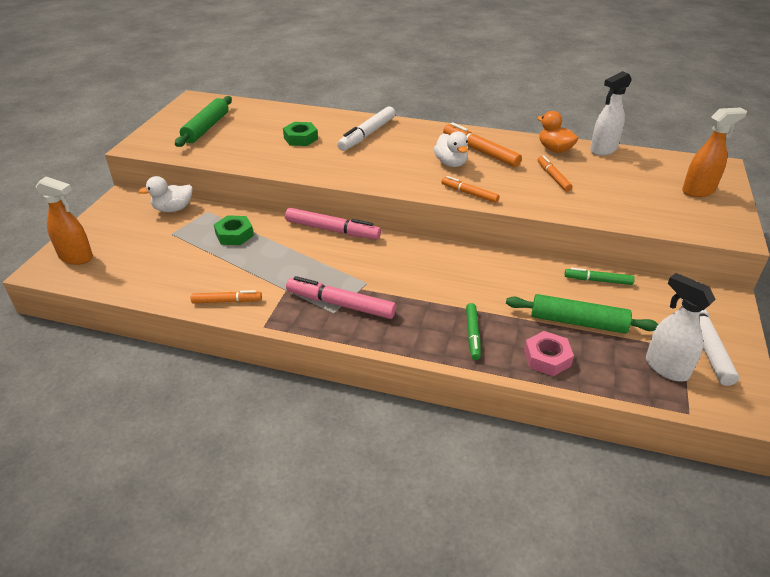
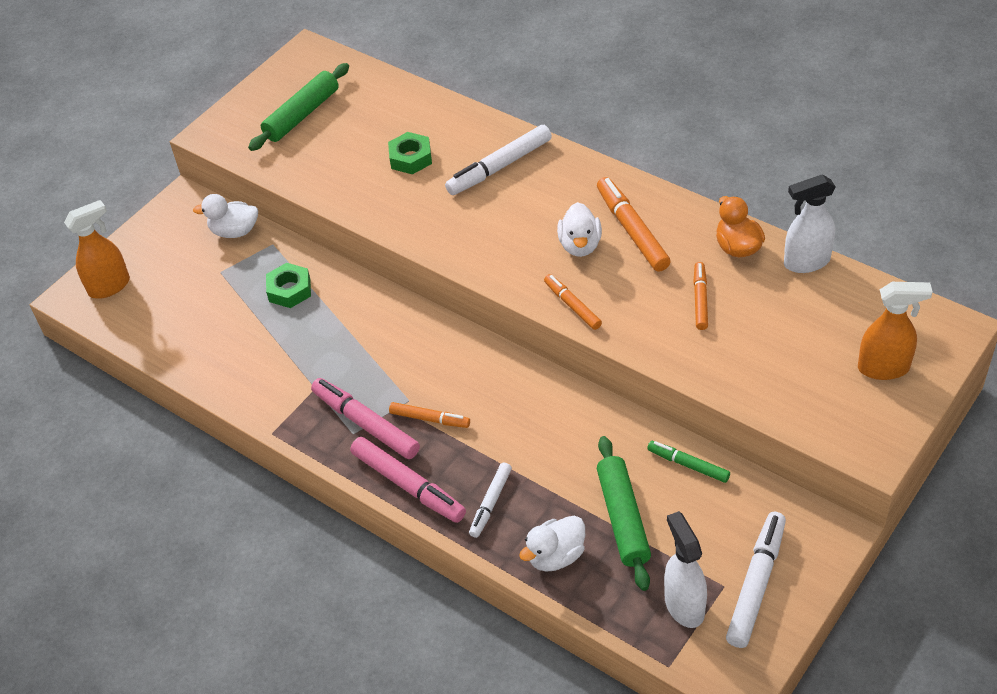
camera: 25 degrees right, 10 degrees up
orange spray bottle [36,177,93,265] -> orange spray bottle turned 75 degrees counterclockwise [64,200,130,299]
orange marker [191,290,262,303] -> orange marker moved to [389,402,470,428]
pink marker [285,208,381,239] -> pink marker moved to [350,437,466,523]
green marker [466,303,481,360] -> white marker [469,462,512,538]
green rolling pin [506,294,659,334] -> green rolling pin turned 45 degrees clockwise [597,436,651,591]
pink nut [524,331,574,376] -> white duck [519,516,585,572]

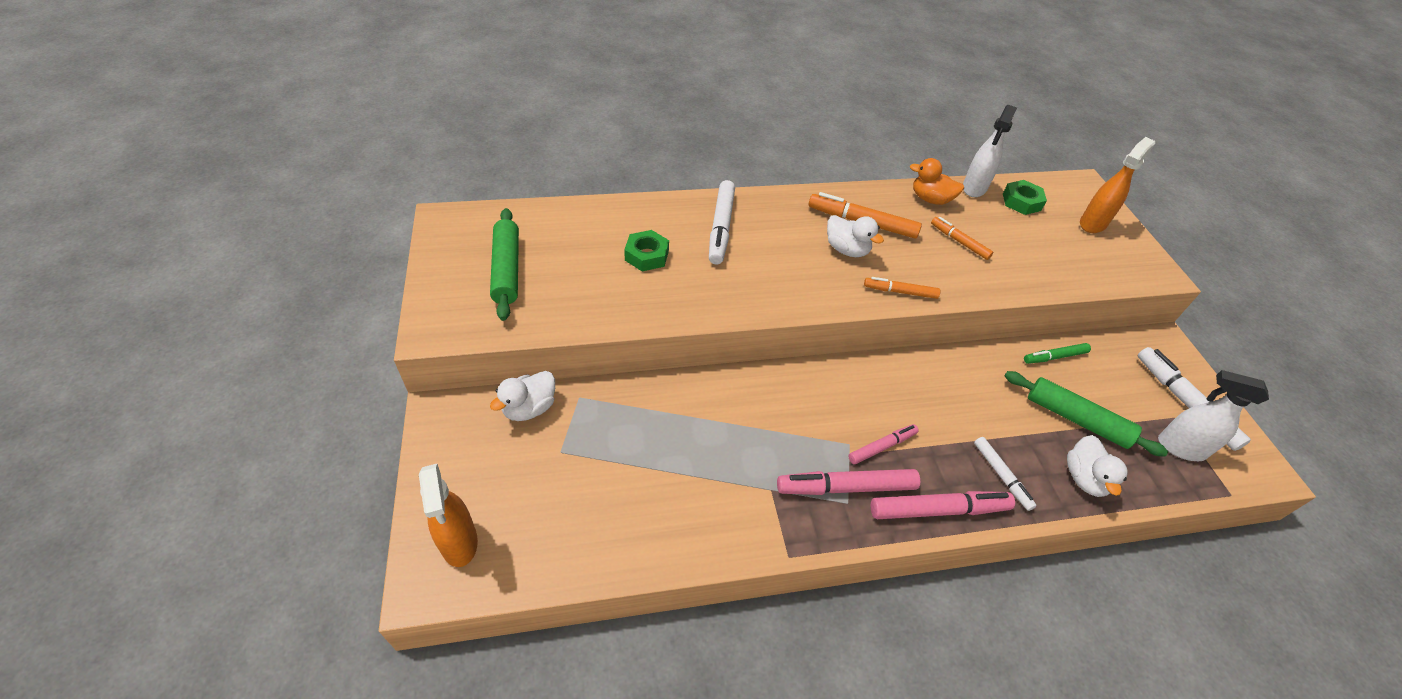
camera: 55 degrees left, 0 degrees up
orange spray bottle [64,200,130,299] -> orange spray bottle turned 150 degrees clockwise [419,464,478,567]
green nut [266,263,311,308] -> green nut moved to [1003,180,1047,215]
orange marker [389,402,470,428] -> pink marker [848,424,919,464]

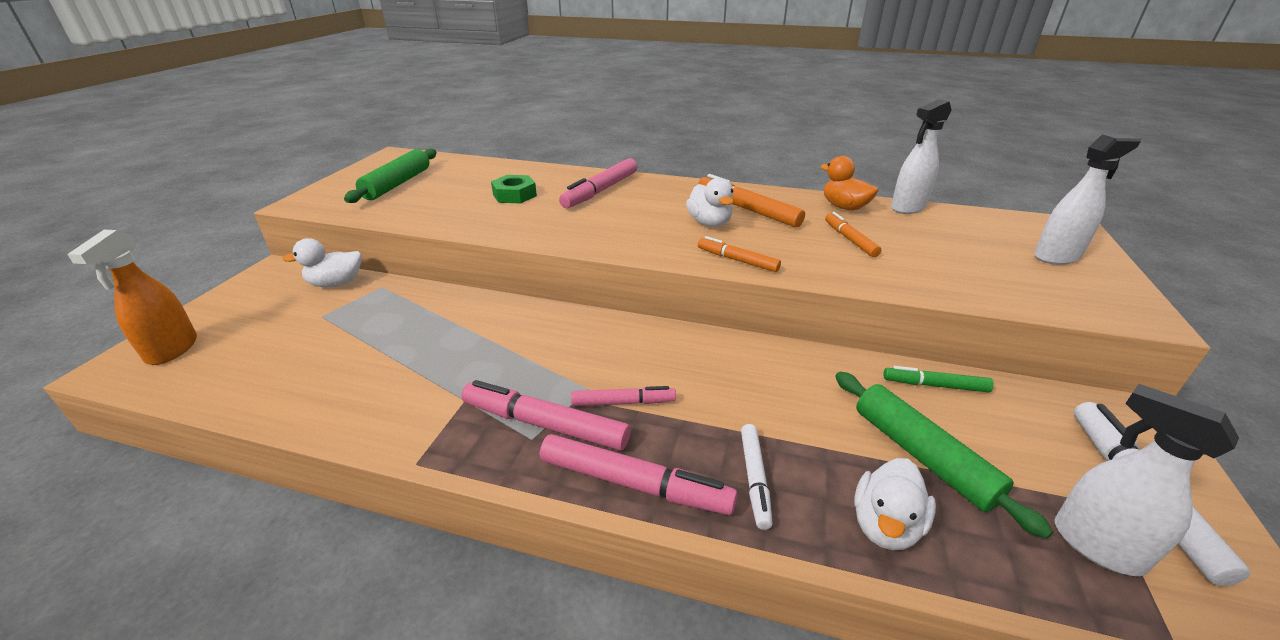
camera: 30 degrees right, 15 degrees down
white marker [709,180,735,264] -> pink marker [559,158,637,208]
green nut [1003,180,1047,215] -> none
orange spray bottle [1080,137,1155,233] -> white spray bottle [1034,134,1141,265]

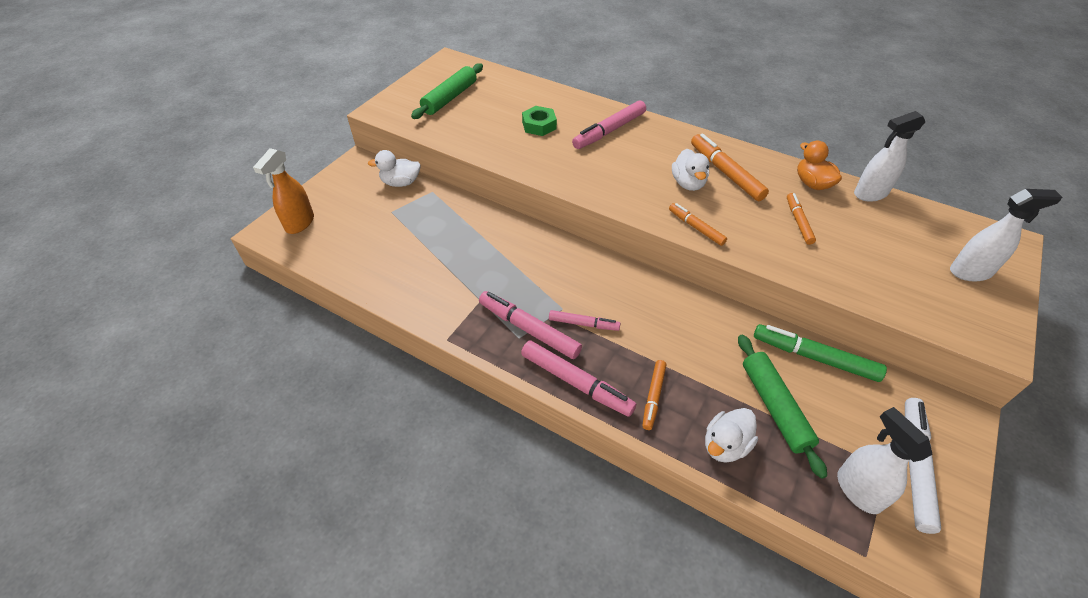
camera: 15 degrees right, 15 degrees up
white marker [741,424,773,530] -> orange marker [642,360,666,430]
green marker [883,366,994,392] -> green marker [754,324,887,382], size x1.65

